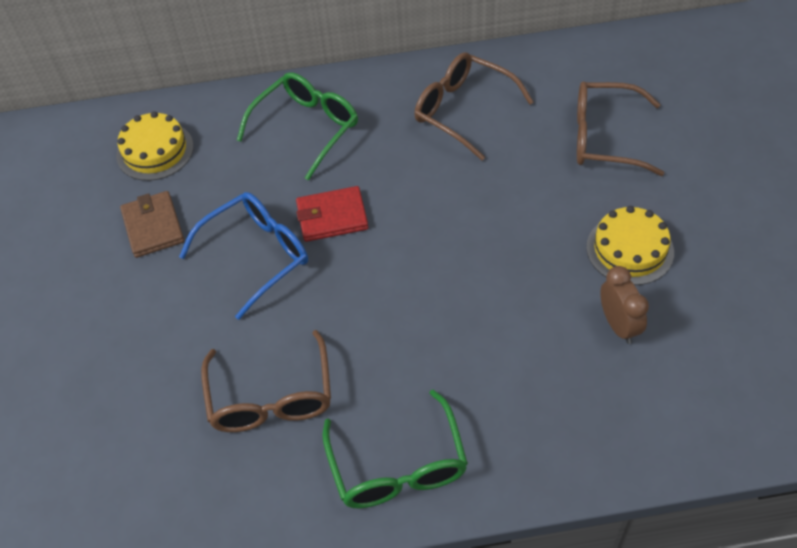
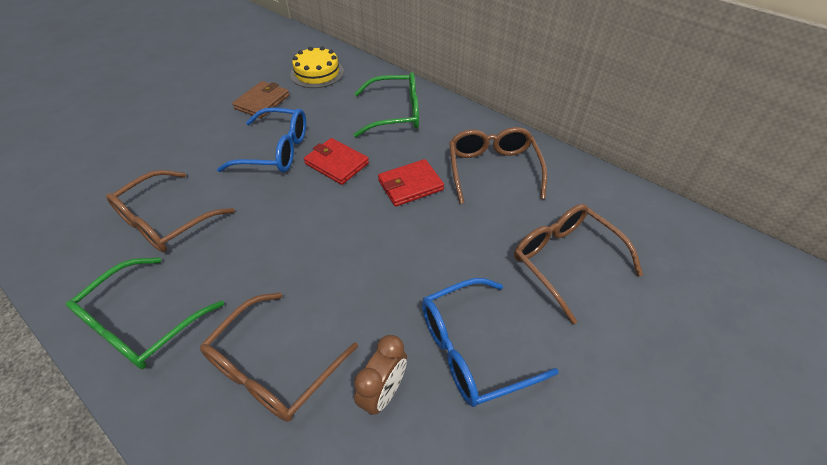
camera: 45 degrees right, 5 degrees down
yellow cake [586,206,674,285] -> blue glasses [422,278,559,407]
none -> brown glasses [200,293,358,422]
none -> red wallet [378,159,444,207]

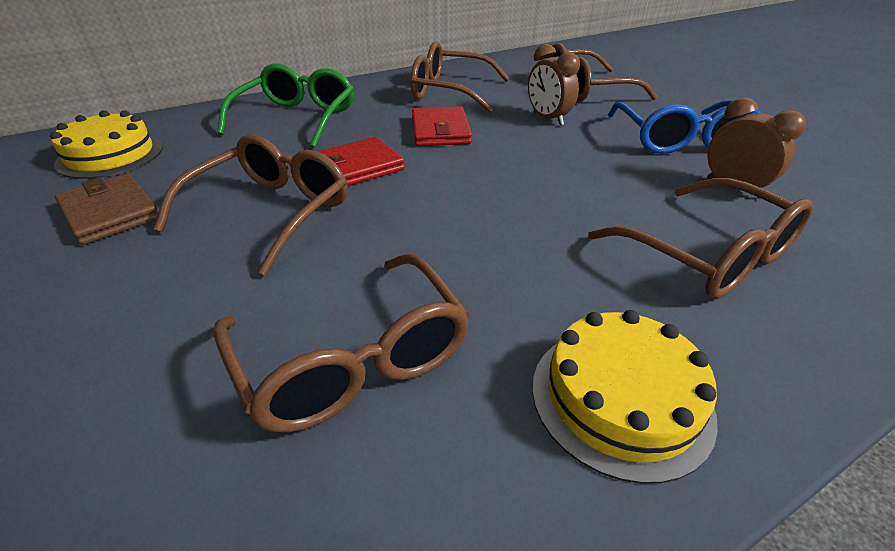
camera: 70 degrees left, 10 degrees down
green glasses [66,257,224,369] -> yellow cake [532,310,718,484]
blue glasses [217,107,306,172] -> brown glasses [153,134,348,276]
none -> brown clock [528,44,580,125]

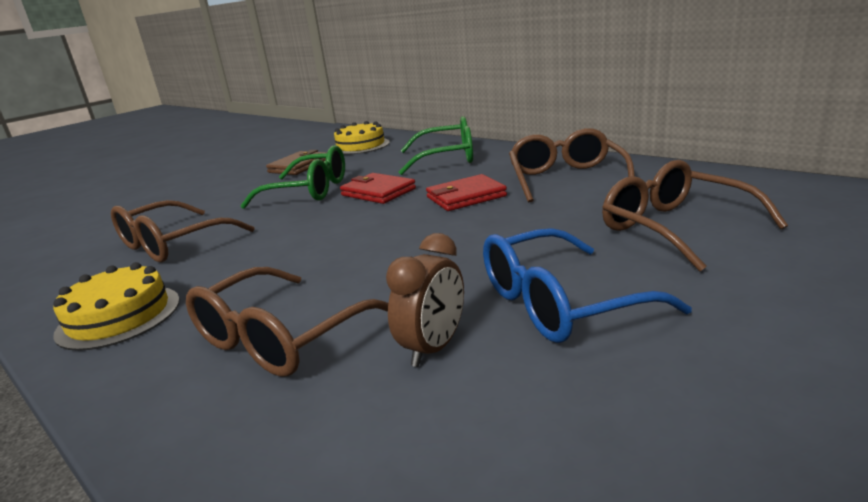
camera: 75 degrees right, 15 degrees down
brown glasses [153,134,348,276] -> green glasses [240,145,345,209]
brown clock [528,44,580,125] -> none

